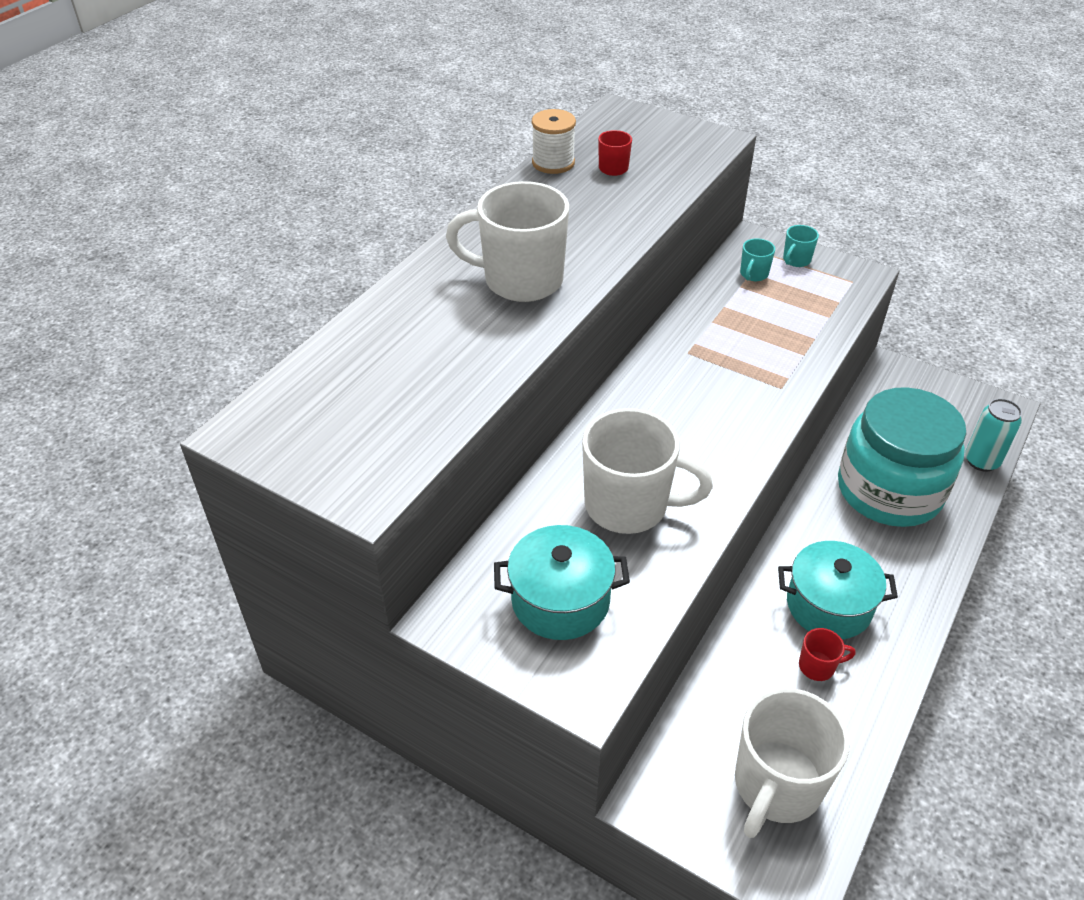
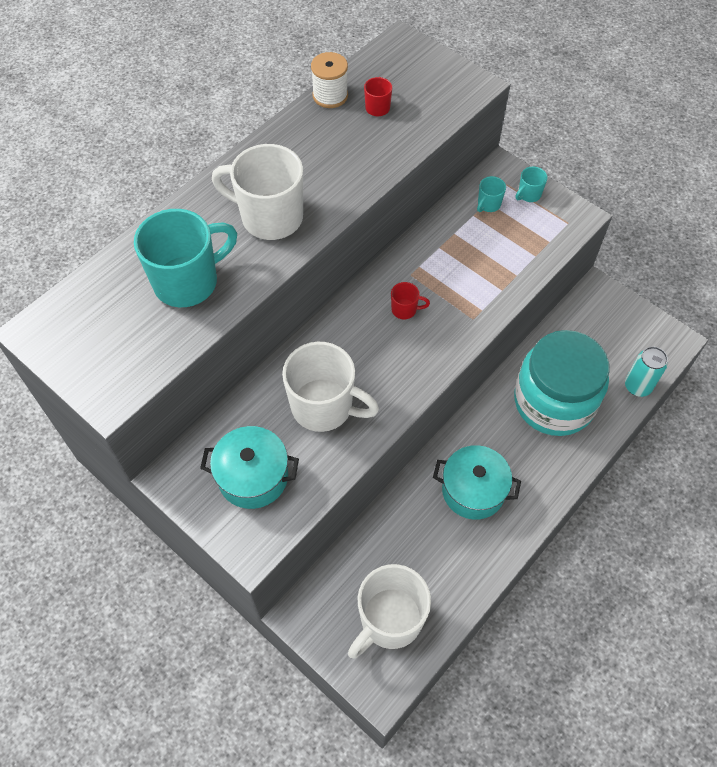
camera: 10 degrees right, 15 degrees up
red mug [799,628,856,681] -> red mug moved to [391,282,430,319]
none -> turquoise mug [134,209,237,307]

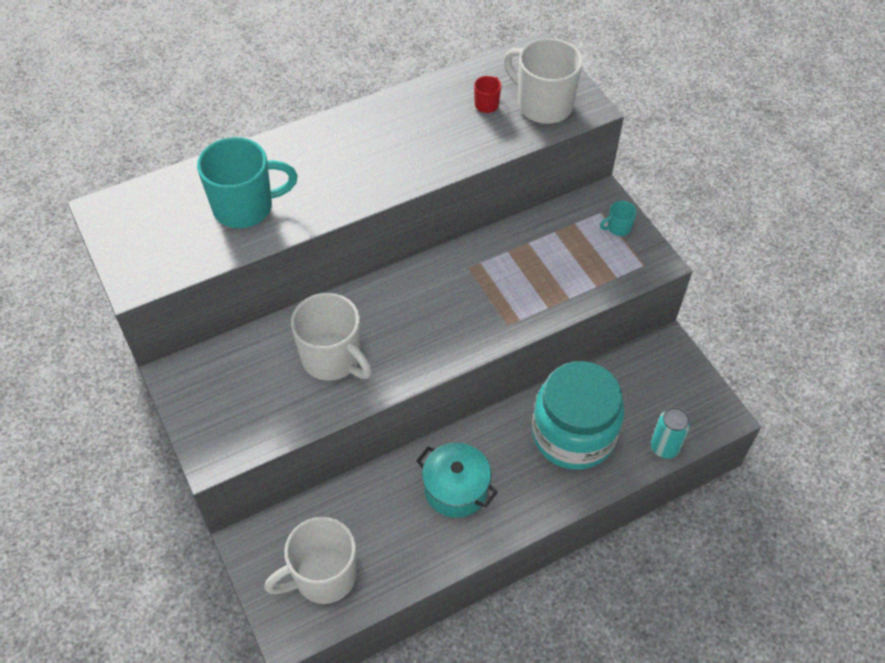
camera: 20 degrees right, 5 degrees down
turquoise pot [200,426,299,509] -> none
white mug [212,144,303,240] -> white mug moved to [504,38,583,124]
white spool [311,52,348,108] -> none
red mug [391,282,430,319] -> none
turquoise mug [477,176,506,212] -> none

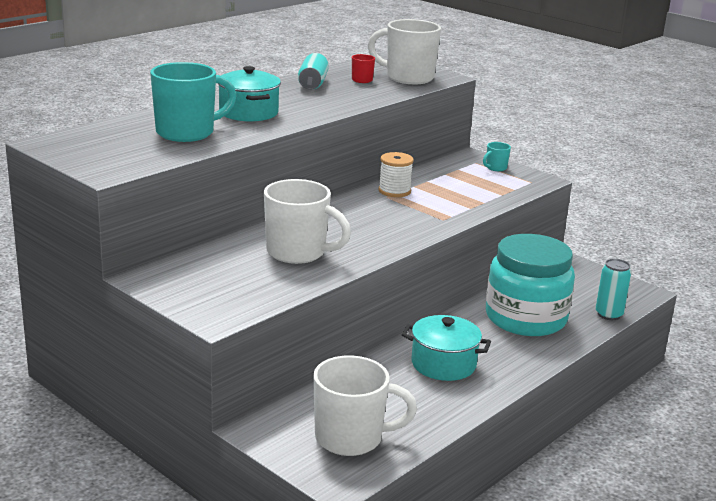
camera: 20 degrees left, 30 degrees down
white mug [264,517,356,604] -> white mug turned 135 degrees counterclockwise [313,355,417,456]
none -> turquoise pot [218,66,281,121]
none -> turquoise can [298,53,329,90]
none -> white spool [379,152,414,197]

